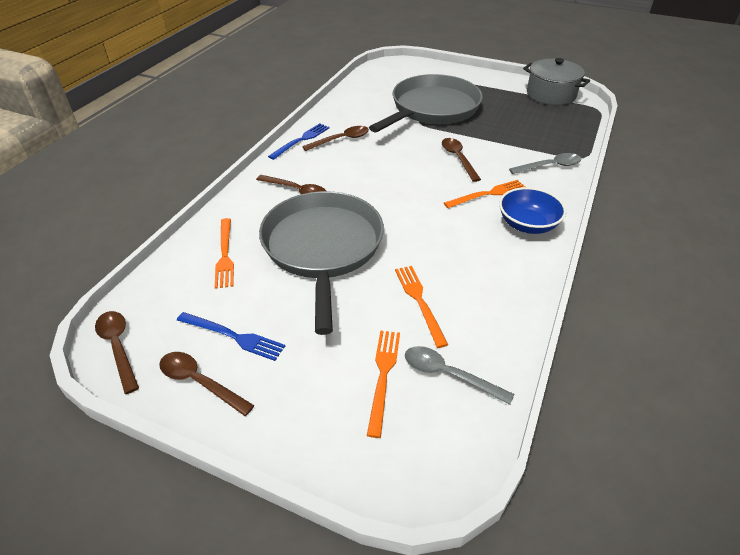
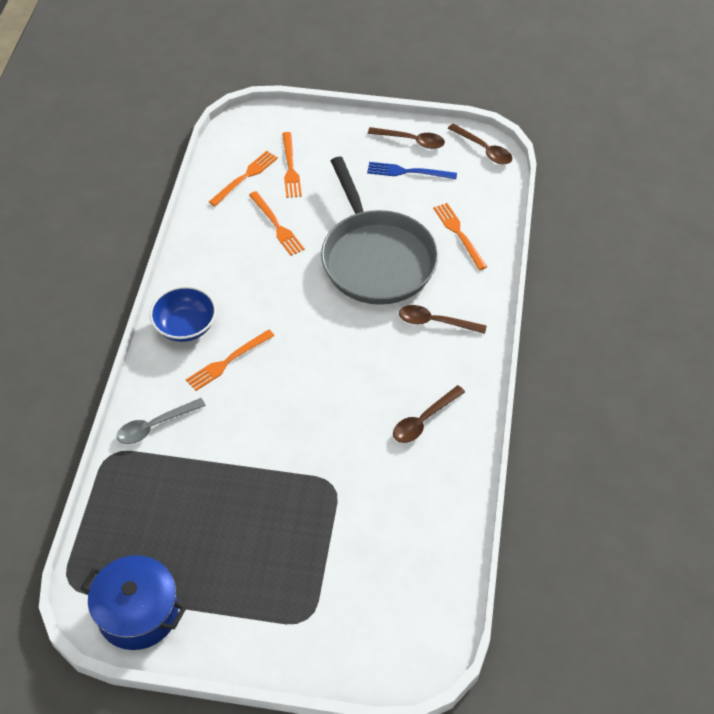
camera: 165 degrees right, 10 degrees up
blue fork [268,123,330,160] -> none
grey pan [369,74,483,132] -> none
grey spoon [405,346,514,405] -> orange fork [209,151,278,206]
brown spoon [442,138,481,182] -> none
grey pot [523,58,590,105] -> blue pot [81,555,186,650]

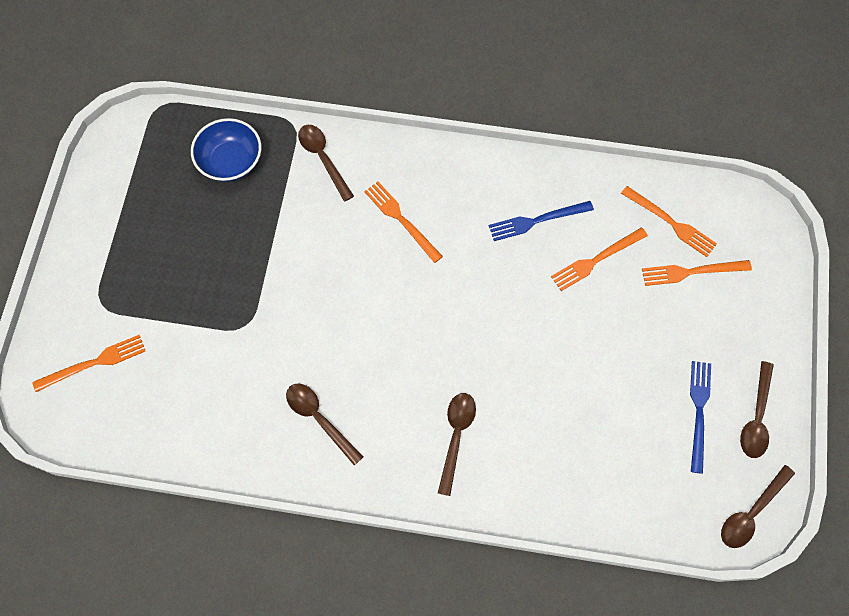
camera: 90 degrees right, 15 degrees up
blue pot [81,555,186,650] -> none
grey spoon [116,398,206,444] -> brown spoon [298,125,354,202]
blue bowl [150,286,216,342] -> blue bowl moved to [191,118,261,182]
grey pan [321,157,438,305] -> none
orange fork [433,203,487,270] -> orange fork moved to [32,335,145,392]
none -> blue fork [489,201,594,241]

